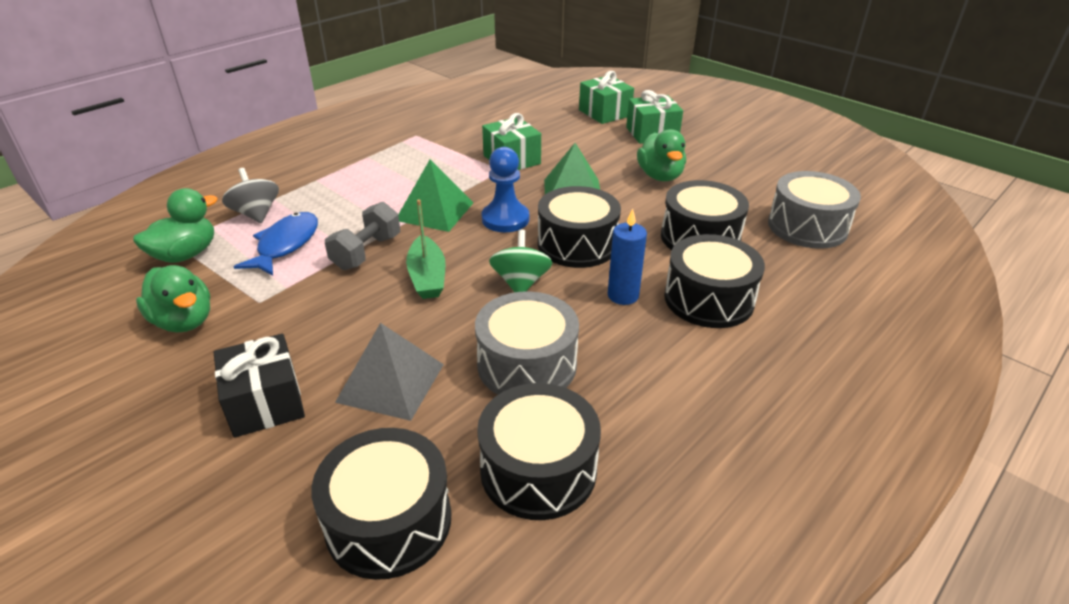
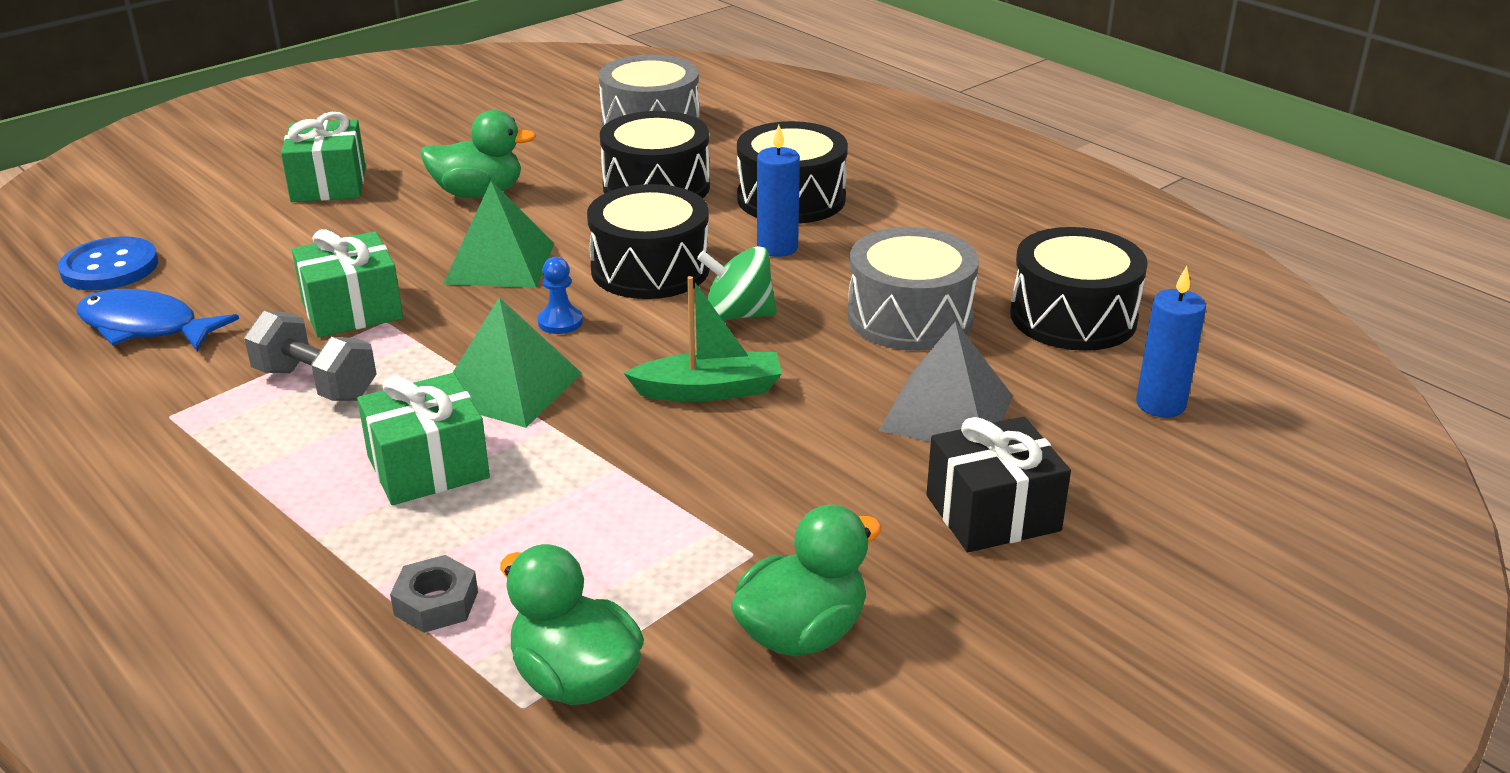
camera: 85 degrees left, 5 degrees down
grey spinning top [222,168,279,223] -> grey nut [390,555,478,633]
blue fish [233,212,318,276] -> blue fish moved to [77,289,239,351]
black drum [311,428,451,580] -> blue candle [1136,266,1206,417]
grey dumbbell [325,202,400,270] -> grey dumbbell moved to [244,311,377,401]
blue pawn [482,147,529,232] -> blue pawn [537,257,583,334], size x0.56
green gift [579,71,634,124] -> green gift moved to [357,373,490,505]
none -> blue button [58,236,158,291]

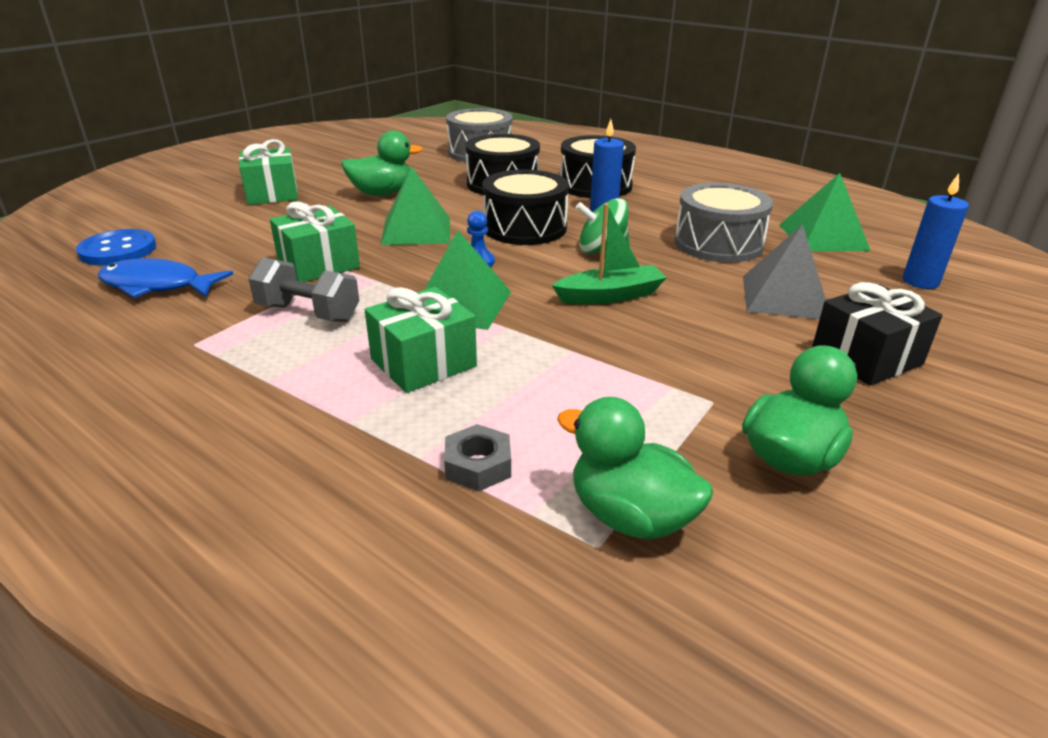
camera: 10 degrees left, 0 degrees up
black drum [1010,227,1148,351] -> green pyramid [779,173,871,251]

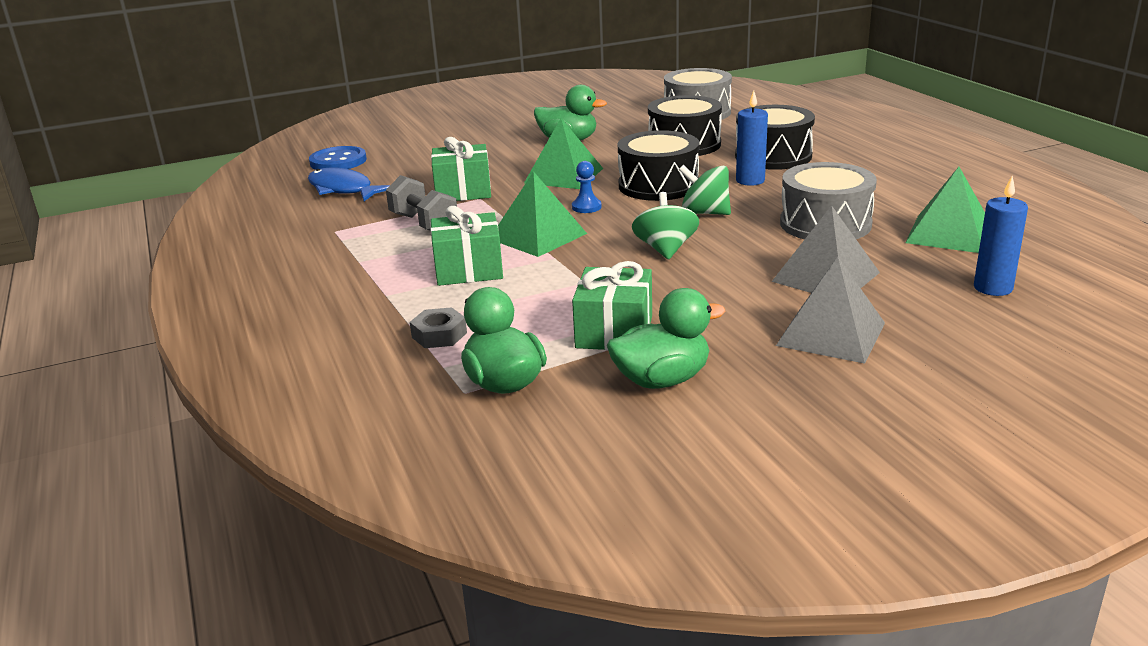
camera: 30 degrees right, 5 degrees down
green gift [239,139,298,205] -> green gift moved to [572,261,652,350]
green boat [552,204,667,304] -> green spinning top [632,192,699,260]
black gift [812,282,943,385] -> grey pyramid [776,257,885,364]

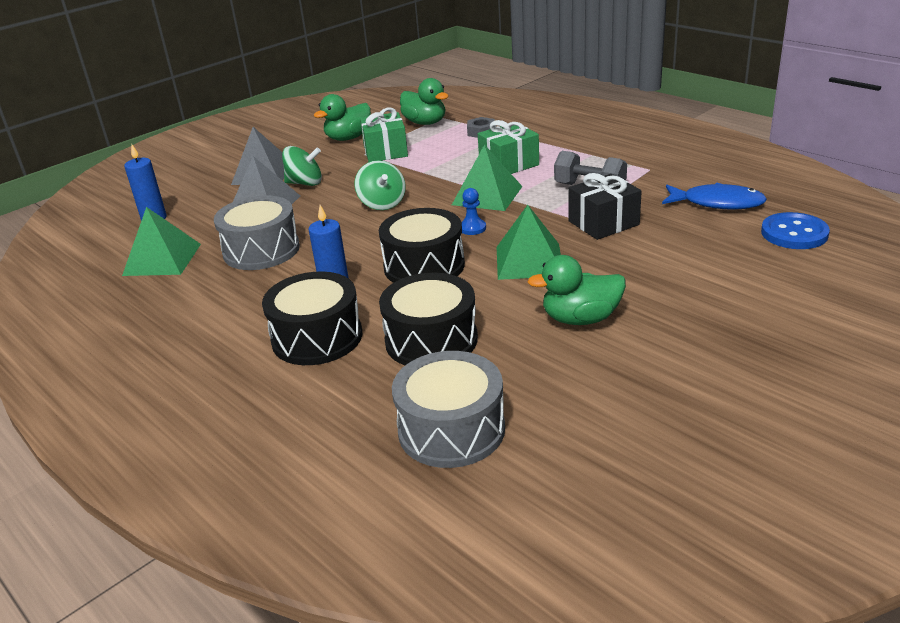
camera: 160 degrees right, 5 degrees up
green gift [431,137,491,201] -> black gift [569,173,642,240]
green spinning top [679,165,731,215] -> green spinning top moved to [282,146,322,186]

